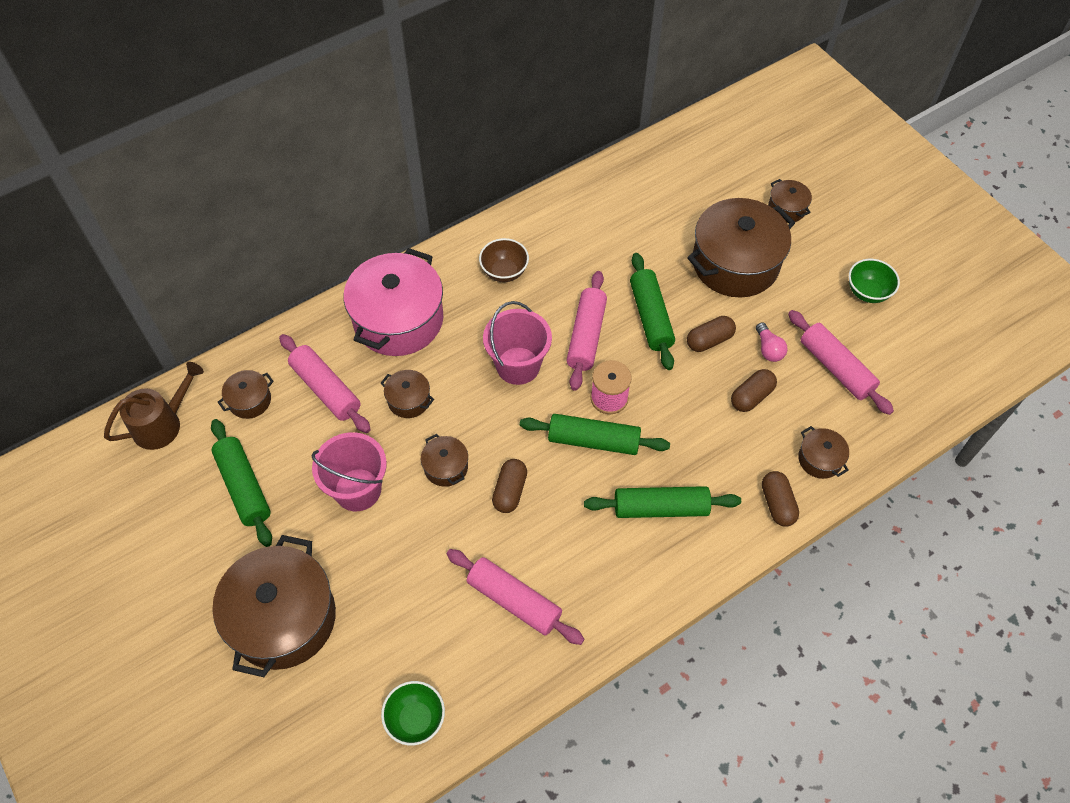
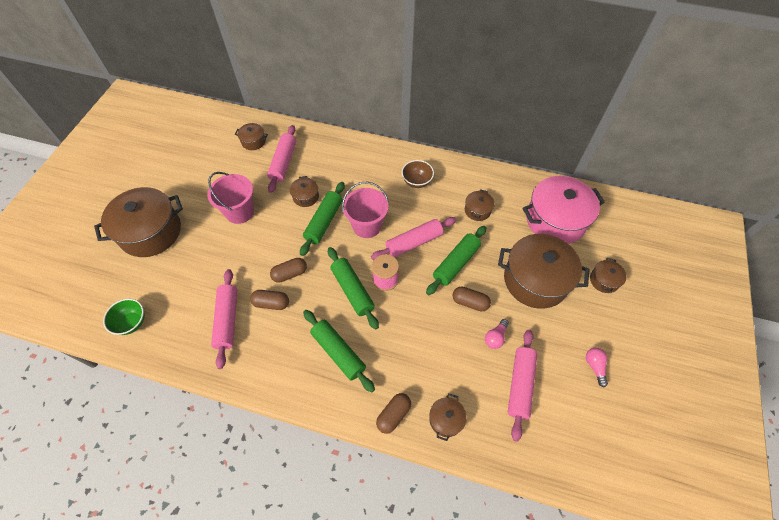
camera: 50 degrees right, 0 degrees up
brown watering can [104,362,204,450] -> none
green rolling pin [211,419,272,547] -> green rolling pin moved to [300,182,345,256]
pink pot [344,248,443,356] -> pink pot moved to [523,176,605,244]
brown pot [421,434,468,487] -> brown pot moved to [465,189,495,221]
brown capsule [731,369,777,412] -> brown capsule moved to [250,290,289,310]
green bowl [849,259,900,303] -> pink light bulb [586,348,608,387]

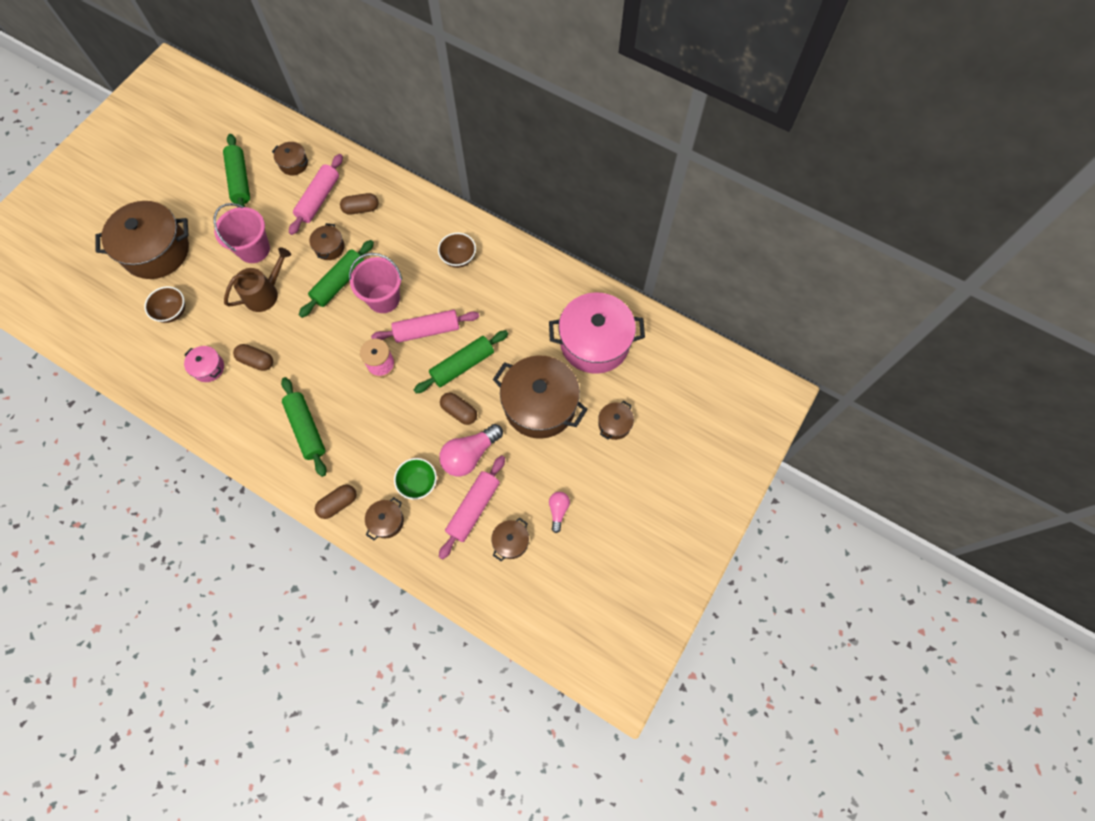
camera: 15 degrees right, 10 degrees up
green bowl [103,299,145,335] -> green bowl moved to [394,458,437,500]
pink rolling pin [211,269,237,369] -> pink pot [184,346,224,382]
brown capsule [270,258,307,283] -> brown capsule moved to [340,193,379,215]
green rolling pin [328,247,379,330] -> green rolling pin moved to [223,134,250,208]
brown pot [465,189,495,221] -> brown pot moved to [491,517,529,561]
pink light bulb [485,319,509,349] -> pink light bulb [439,424,503,476], size x1.83
none -> brown bowl [144,286,185,323]
none -> brown watering can [224,247,291,312]

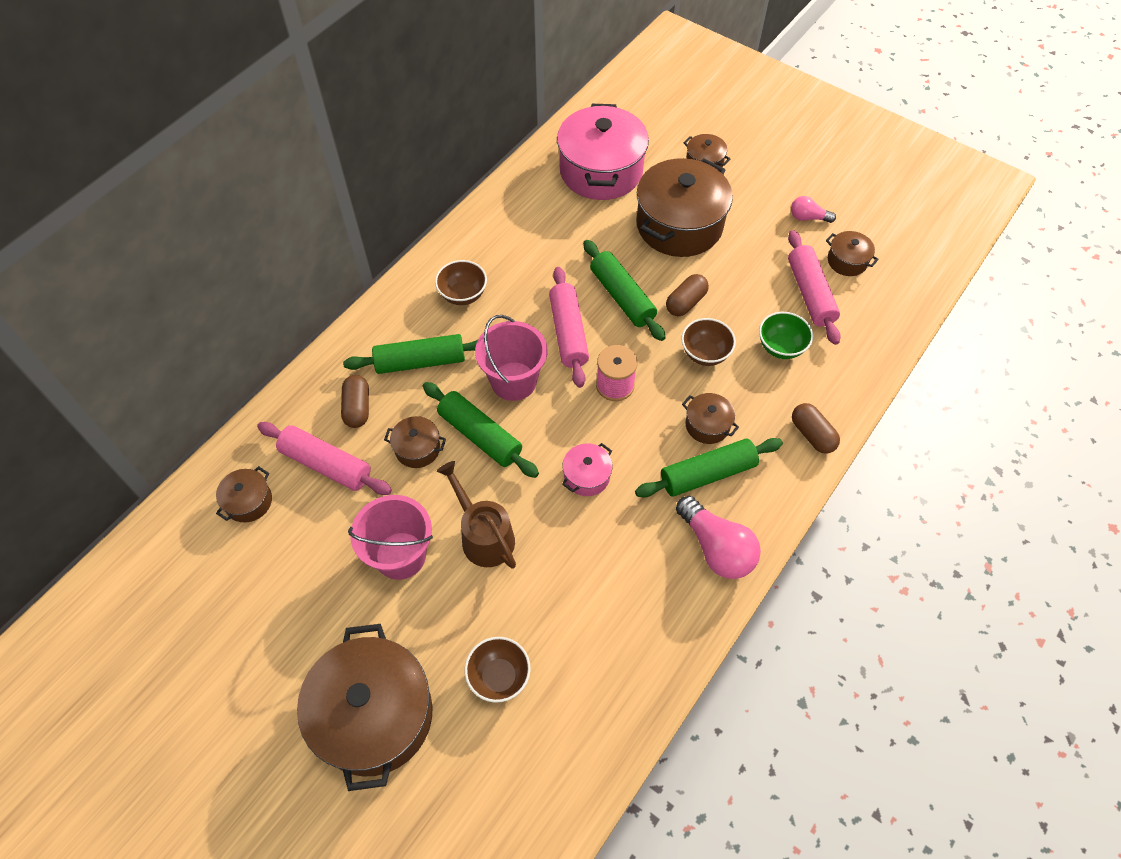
camera: 85 degrees left, 10 degrees down
pink pot [184,346,224,382] -> pink pot moved to [562,443,612,496]
green rolling pin [223,134,250,208] -> green rolling pin moved to [343,334,478,374]
brown capsule [233,344,273,371] -> none
brown pot [365,497,404,540] -> brown pot moved to [682,393,739,444]
pink light bulb [439,424,503,476] -> pink light bulb moved to [676,496,761,579]
pink rolling pin [439,455,505,559] -> pink rolling pin turned 45 degrees clockwise [788,230,841,345]
none -> brown bowl [681,318,736,366]

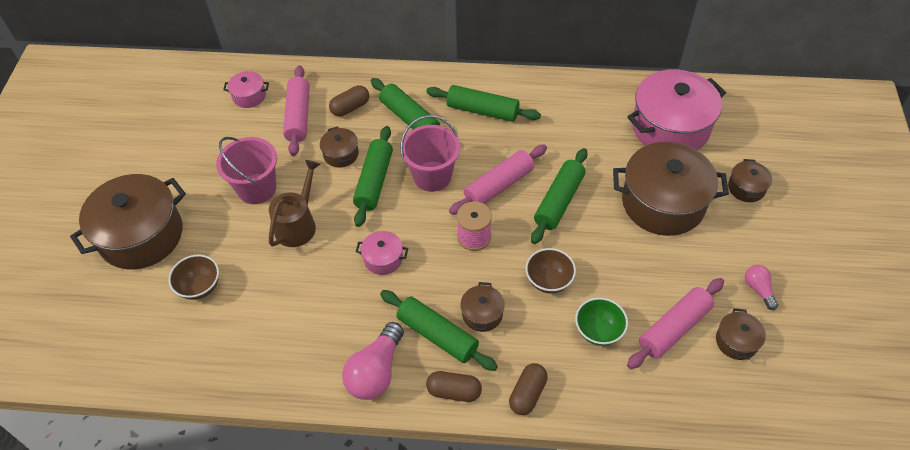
camera: 60 degrees right, 5 degrees down
brown pot [216,466,272,523] -> pink pot [223,71,269,108]
brown bowl [435,260,487,305] -> green rolling pin [426,85,541,122]
brown capsule [666,274,709,316] -> brown capsule moved to [426,371,482,402]

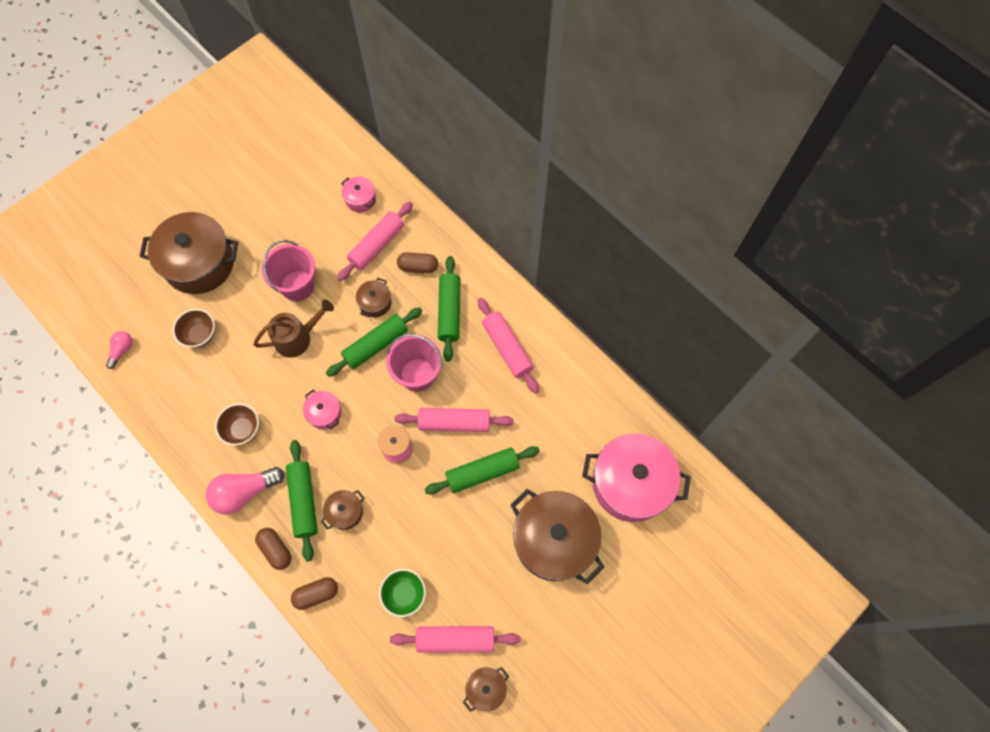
camera: 40 degrees right, 15 degrees up
green rolling pin [426,85,541,122] -> pink rolling pin [478,298,539,393]
brown bowl [525,248,576,293] -> brown bowl moved to [215,404,259,446]
brown pot [728,159,772,202] -> none
pink light bulb [745,265,778,310] -> pink light bulb moved to [106,331,132,369]

